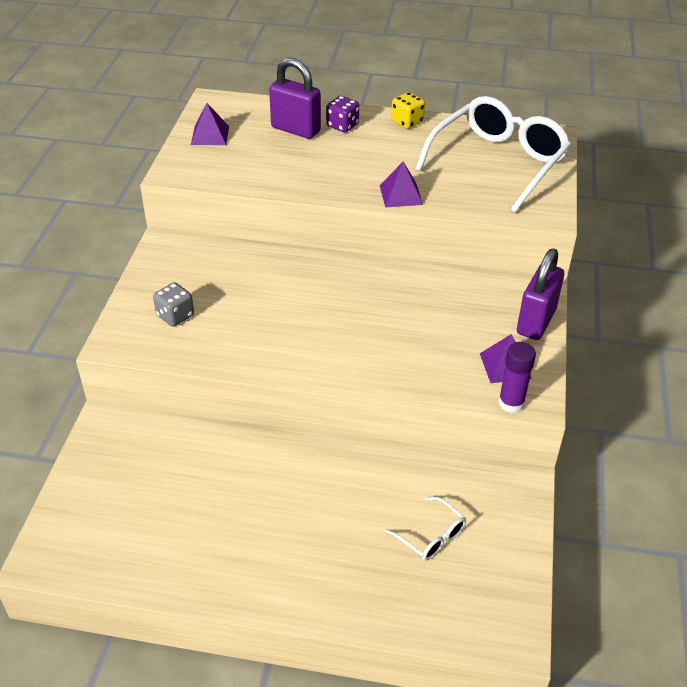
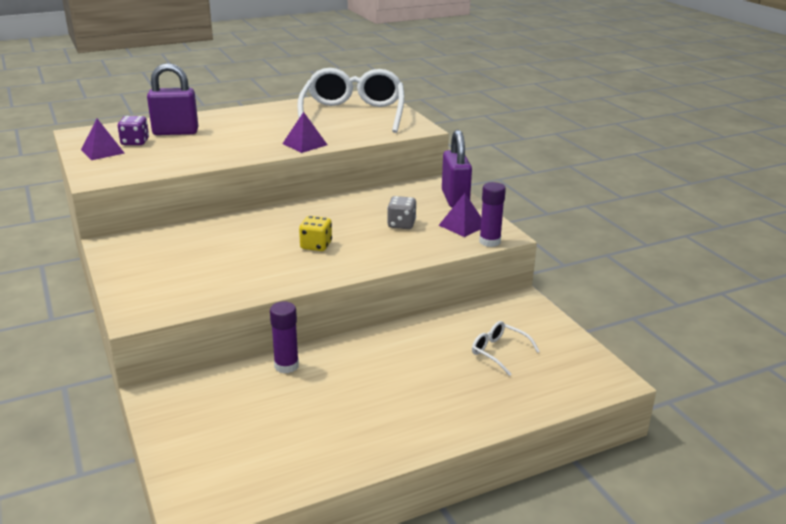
camera: 35 degrees left, 15 degrees down
grey dice [153,282,194,327] -> grey dice moved to [387,196,416,229]
purple dice [326,96,359,132] -> purple dice moved to [118,116,149,145]
white glasses [385,497,466,561] -> white glasses turned 150 degrees counterclockwise [472,321,540,376]
yellow dice [391,92,425,129] -> yellow dice moved to [299,216,332,251]
none -> purple glue stick [270,302,299,374]

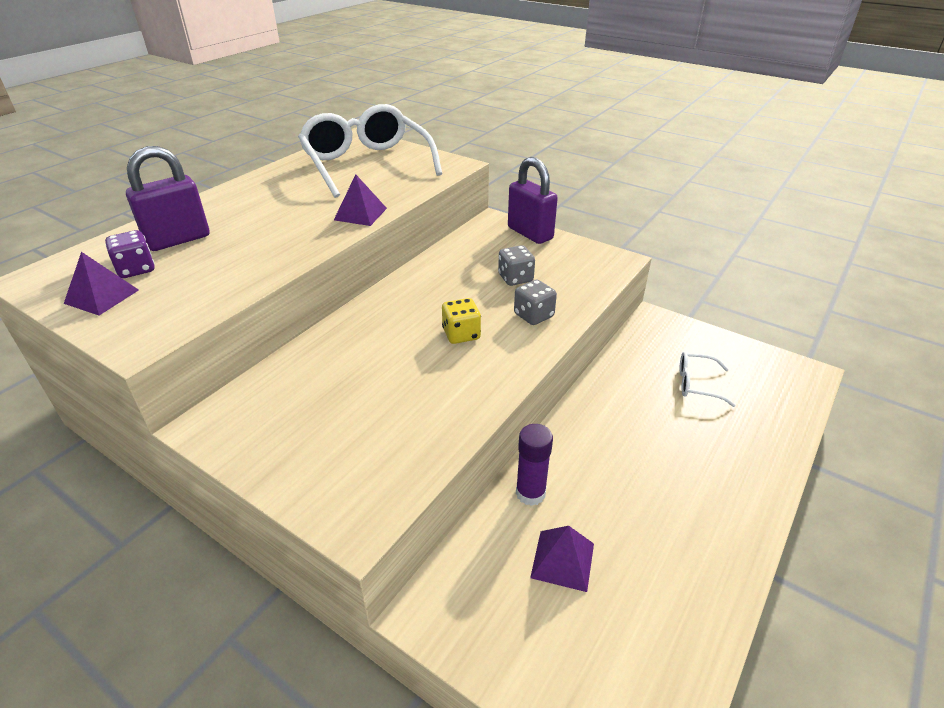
camera: 30 degrees left, 10 degrees up
purple pyramid [439,193,481,237] -> purple pyramid moved to [530,526,594,592]
purple glue stick [479,182,506,247] -> none
none -> grey dice [514,280,557,325]

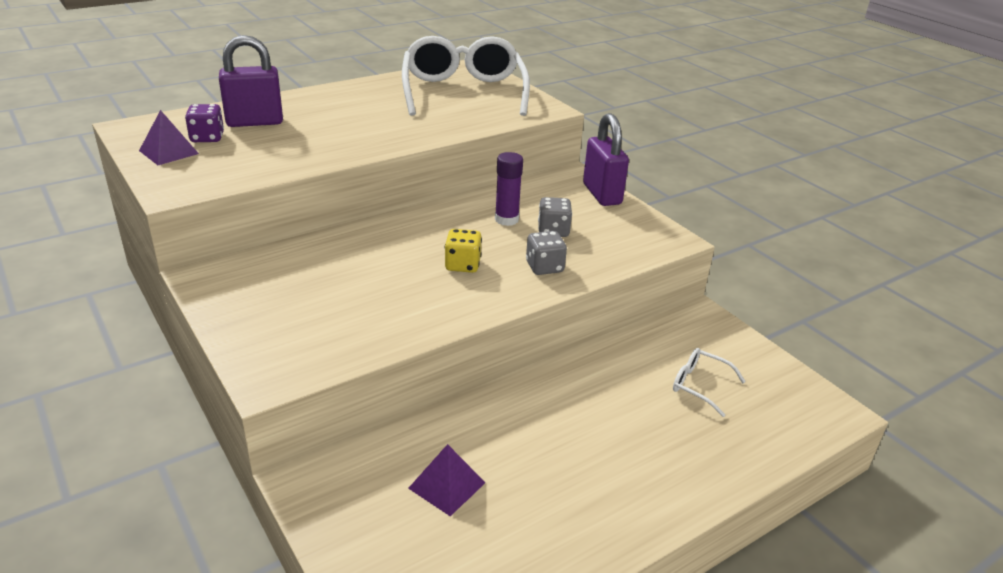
camera: 20 degrees right, 5 degrees down
purple pyramid [334,174,387,226] -> none
purple glue stick [516,424,553,506] -> purple glue stick moved to [495,152,523,226]

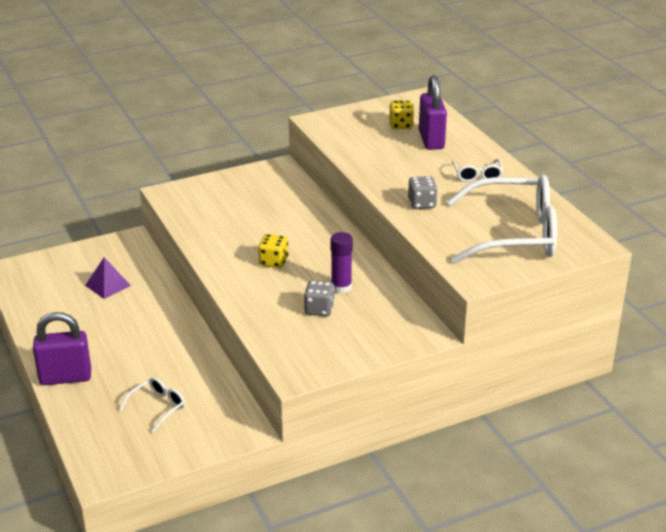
camera: 100 degrees right, 0 degrees up
purple pyramid [139,110,199,165] -> none
purple dice [185,104,224,142] -> yellow dice [389,101,414,129]
grey dice [526,231,567,275] -> grey dice moved to [408,176,438,209]
purple padlock [583,113,629,206] -> purple padlock moved to [33,312,91,385]
none -> white glasses [452,159,503,182]

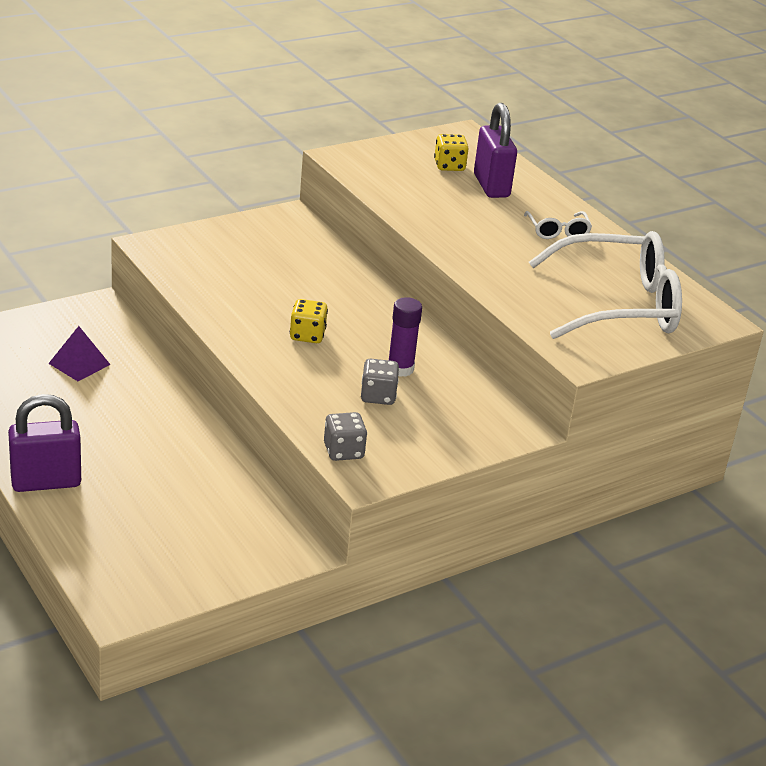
camera: 10 degrees left, 0 degrees up
white glasses [119,377,185,433] -> none
grey dice [408,176,438,209] -> grey dice moved to [324,412,367,461]

